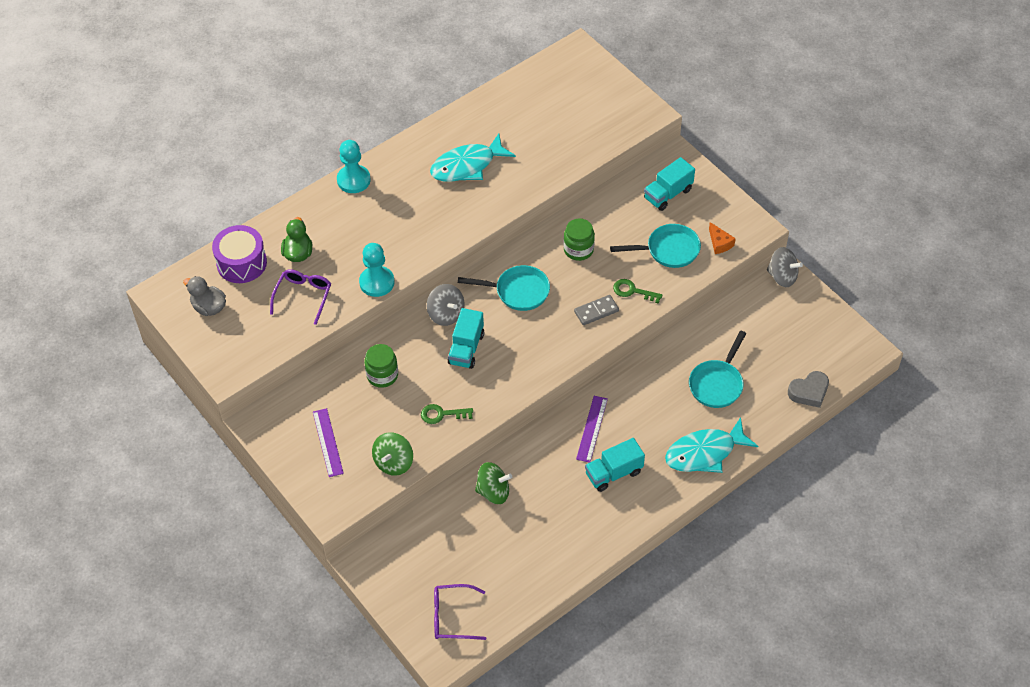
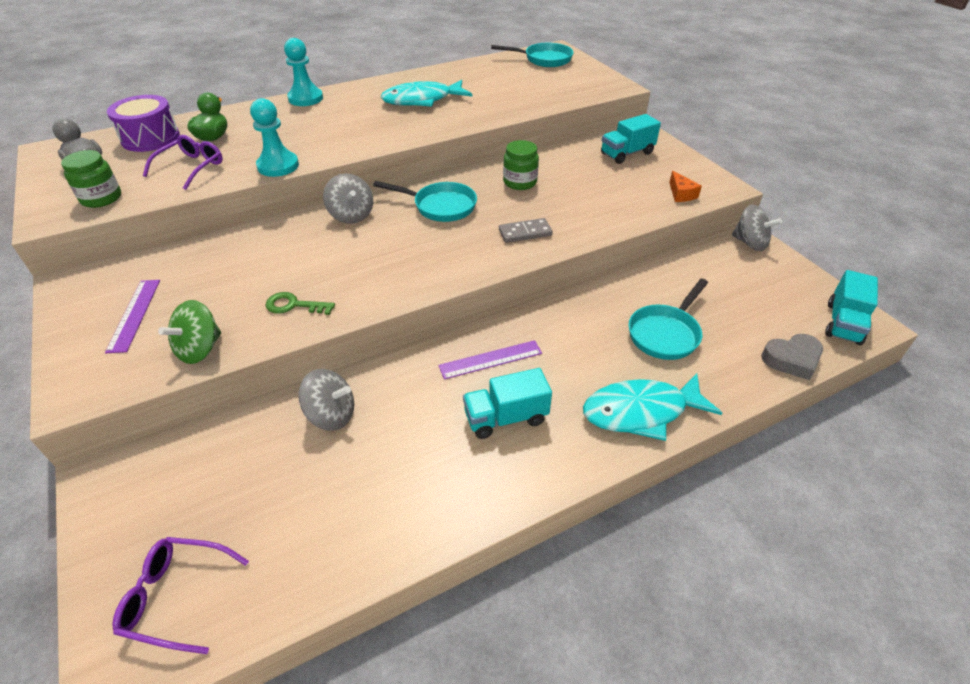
camera: 10 degrees right, 10 degrees down
green jar [364,344,398,388] -> green jar moved to [61,150,121,208]
turquoise truck [448,308,484,369] -> turquoise truck moved to [825,270,878,345]
green spinning top [475,462,512,504] -> grey spinning top [298,369,354,431]
purple ruler [576,396,608,463] -> purple ruler turned 45 degrees clockwise [438,340,542,379]
turquoise pan [610,224,701,268] -> turquoise pan moved to [491,43,573,67]
green key [613,279,663,304] -> none

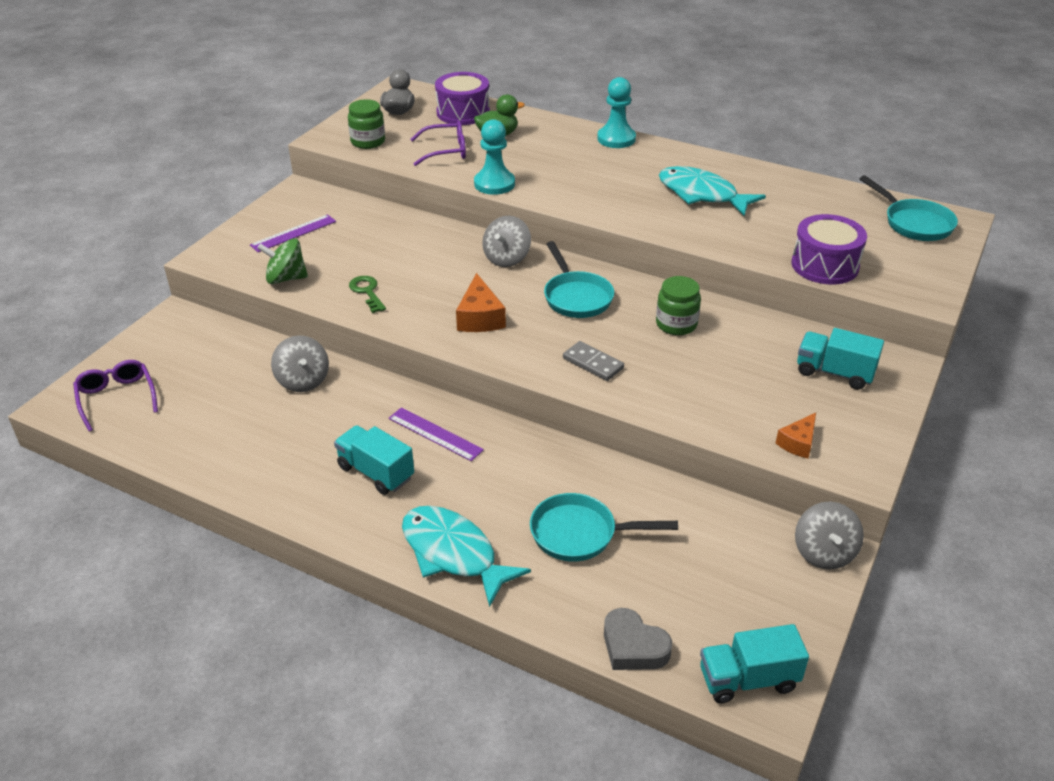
camera: 55 degrees right, 5 degrees down
none -> orange cheese [456,273,506,332]
none -> purple drum [792,214,867,284]

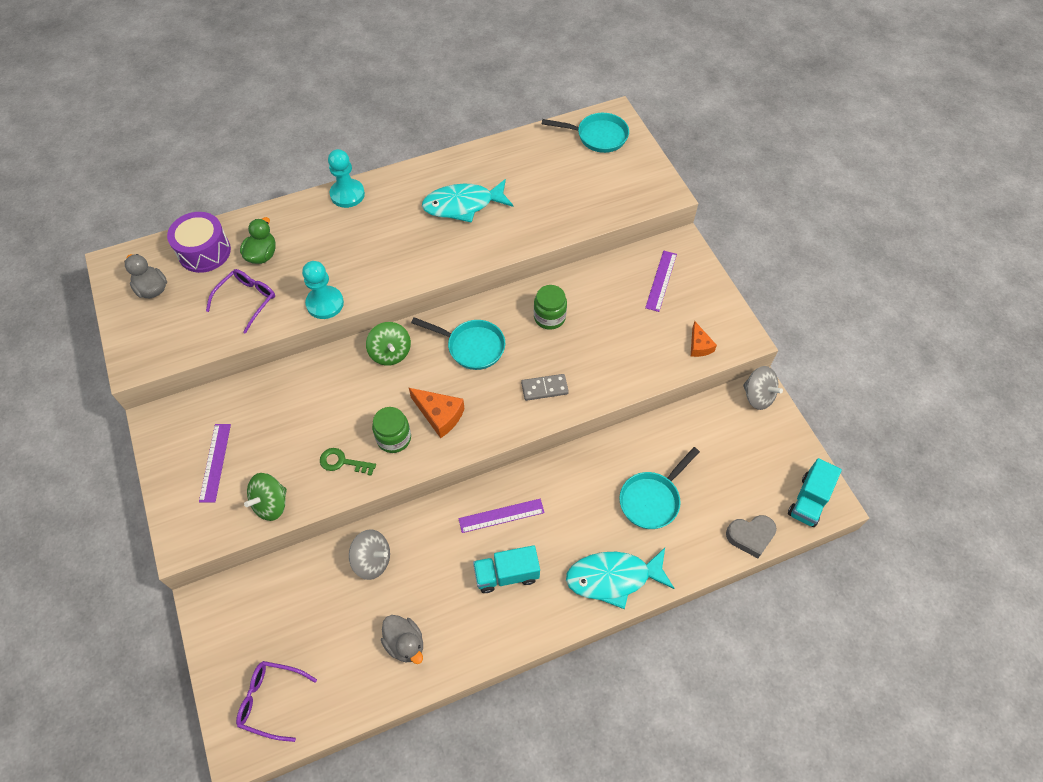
camera: 50 degrees left, 20 degrees up
green jar [348,99,385,149] -> green jar moved to [372,407,411,453]
grey spinning top [482,216,531,267] -> green spinning top [366,322,411,366]
purple drum [792,214,867,284] -> none
turquoise truck [797,328,884,390] -> purple ruler [645,251,677,312]
none -> grey duck [381,615,423,664]

